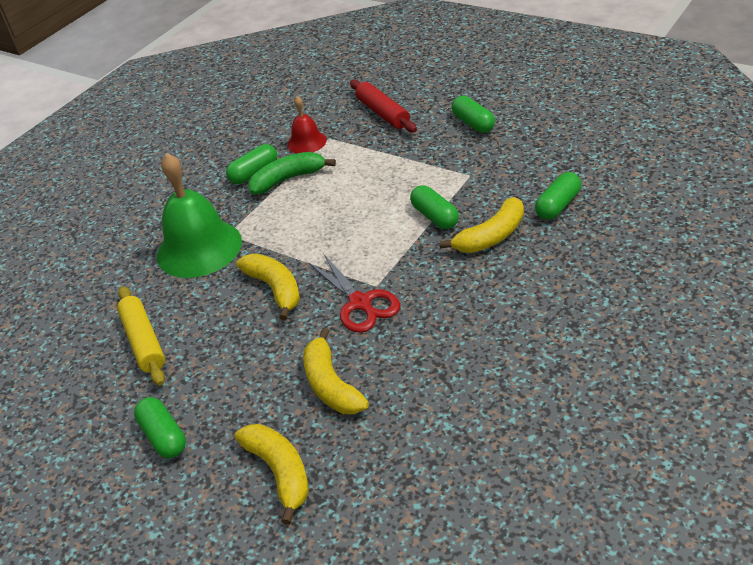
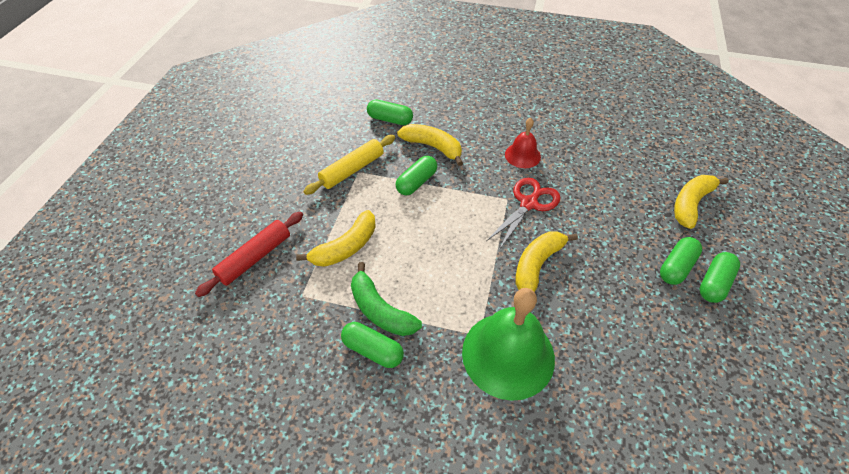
camera: 115 degrees left, 10 degrees up
yellow rolling pin [117,286,165,386] -> yellow rolling pin moved to [304,135,395,195]
red bell [287,96,327,154] -> red bell moved to [505,118,541,168]
yellow banana [303,328,369,414] -> yellow banana moved to [296,210,376,267]
green capsule [452,96,495,133] -> green capsule moved to [660,237,702,285]

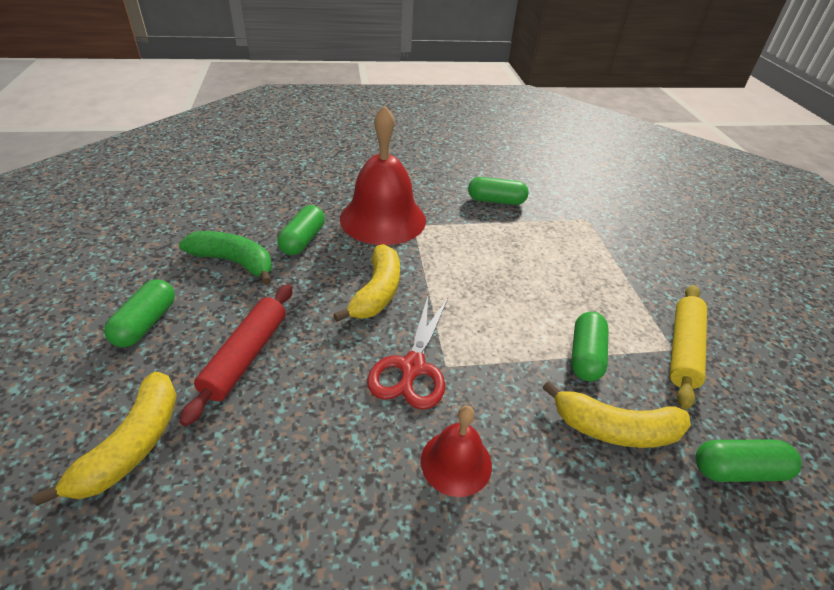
camera: 155 degrees right, 10 degrees down
red rolling pin [195,211,303,297] -> red rolling pin moved to [179,284,293,426]
yellow banana [296,210,376,267] -> none
green banana [351,262,422,336] -> green banana moved to [179,231,272,285]
green bell [462,288,555,401] -> red bell [340,105,426,245]
green capsule [660,237,702,285] -> green capsule moved to [277,205,325,255]

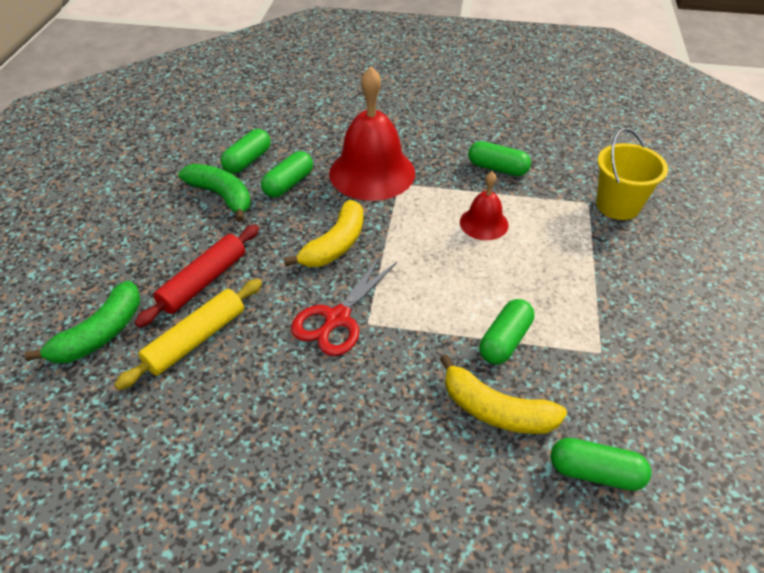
camera: 20 degrees right, 5 degrees up
yellow banana [33,372,177,506] -> green banana [25,281,140,363]
green capsule [104,279,175,347] -> green capsule moved to [221,129,271,174]
red bell [421,406,492,497] -> red bell moved to [460,171,508,240]
yellow rolling pin [670,285,707,409] -> yellow rolling pin moved to [114,279,262,390]
none -> yellow bucket [596,128,668,220]

